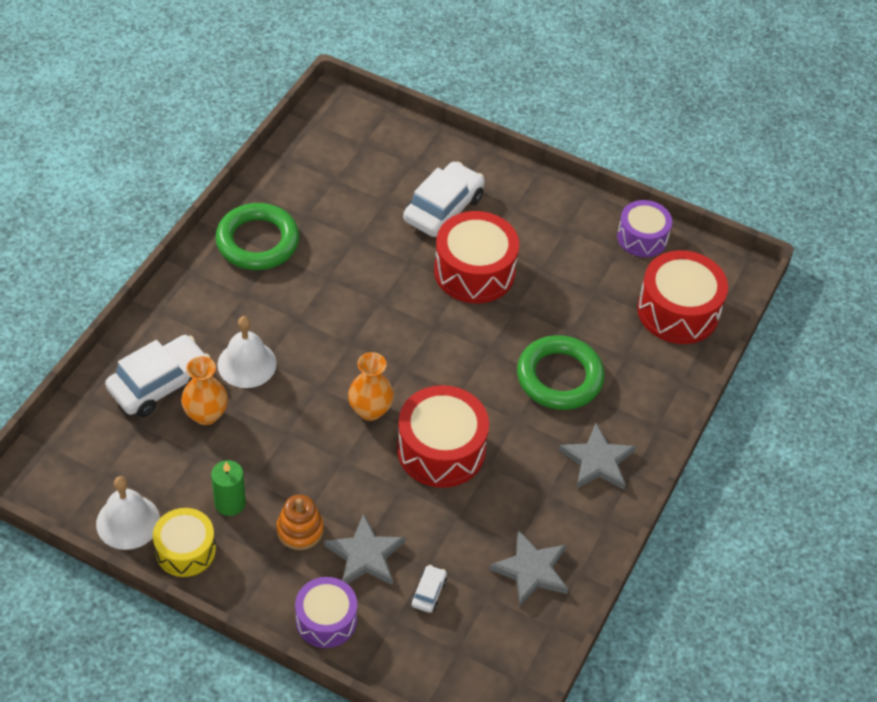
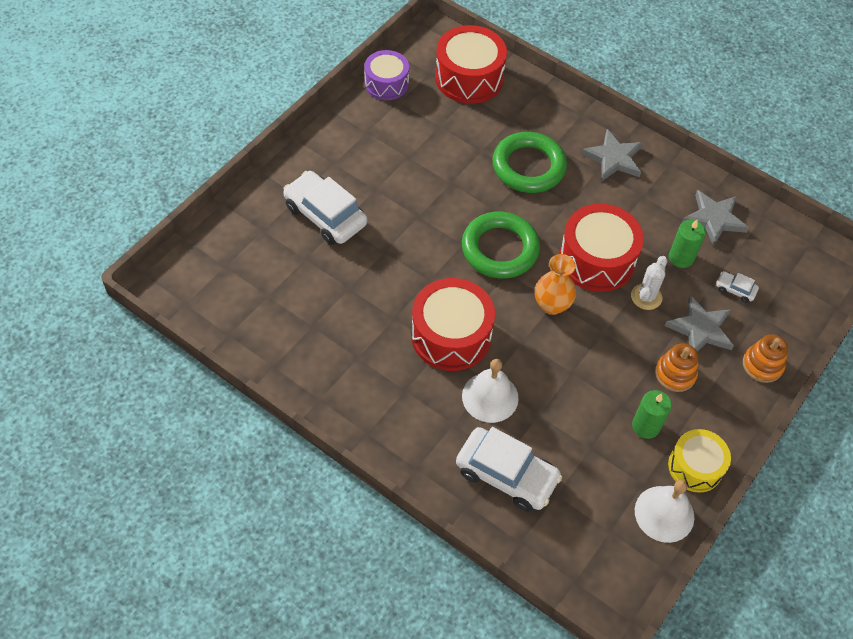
camera: 80 degrees left, 5 degrees up
white car [105,335,211,417] -> white car turned 150 degrees clockwise [456,427,562,512]
orange vase [181,356,228,425] -> none
green ring [215,203,299,270] -> green ring moved to [462,212,540,279]
purple drum [295,577,357,648] -> orange stacking toy [743,334,788,383]
red drum [434,211,519,303] -> red drum moved to [411,278,495,371]
none -> white cactus [631,256,667,310]
none -> green candle [669,220,706,268]

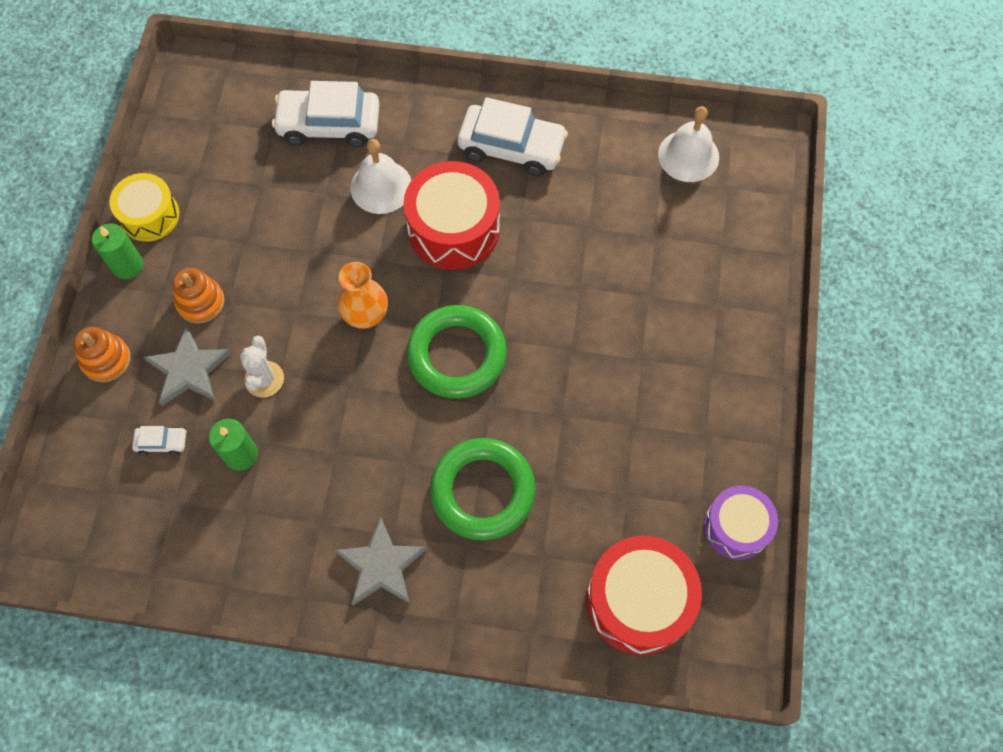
camera: 155 degrees right, 10 degrees up
white car [283,171,367,245] -> white car moved to [458,97,568,176]
red drum [559,204,644,292] -> none
green candle [632,390,672,439] -> green candle moved to [92,223,143,279]
white bell [635,480,694,543] -> white bell moved to [658,106,719,182]
grey star [682,190,749,246] -> none

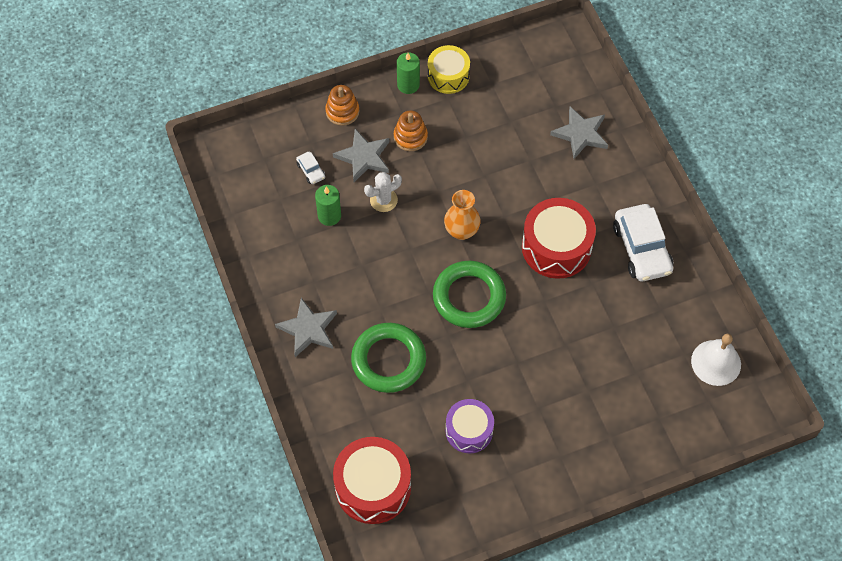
camera: 60 degrees right, 5 degrees down
white car [272,81,379,147] -> grey star [550,107,608,159]
white bell [350,139,411,214] -> none
purple drum [704,486,778,560] -> purple drum moved to [446,399,494,453]

